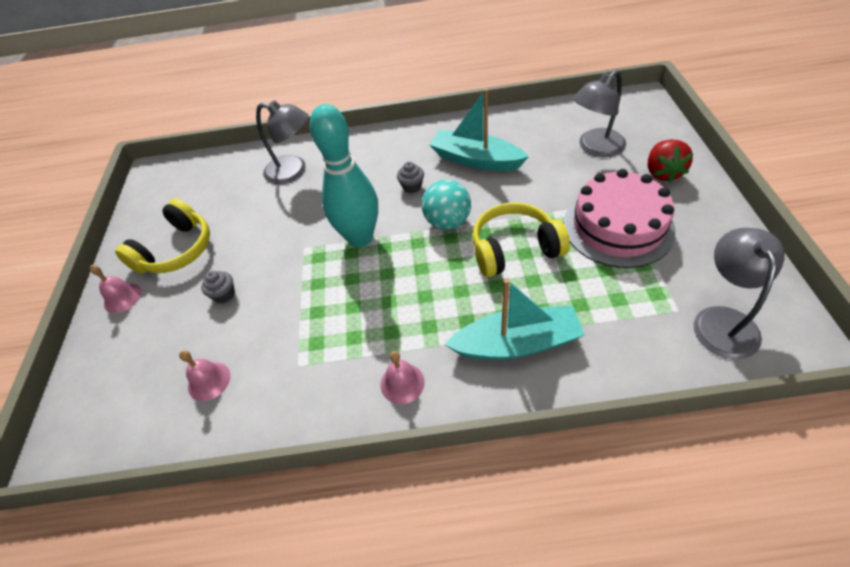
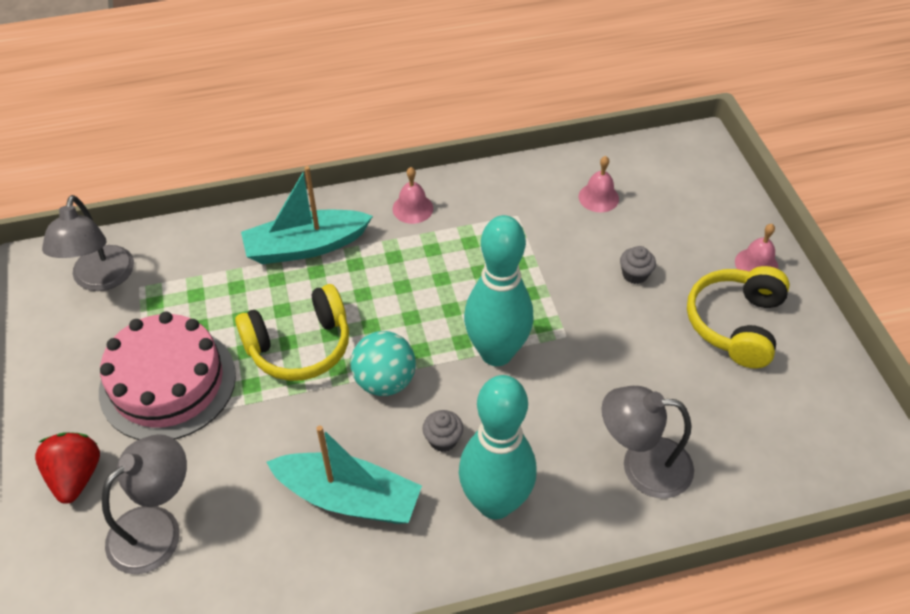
camera: 165 degrees right, 0 degrees up
none -> turquoise bowling pin [459,375,537,519]

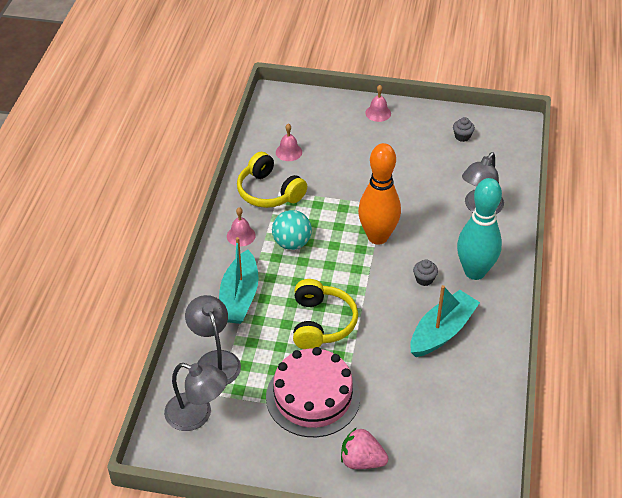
camera: 65 degrees left, 5 degrees down
red strawberry [35,432,100,504] -> pink strawberry [341,427,388,469]
grey lamp [102,434,187,574] -> grey lamp moved to [185,295,241,384]
turquoise ball [351,331,416,396] -> turquoise ball moved to [272,210,312,250]
turquoise bowling pin [464,215,534,366] -> orange bowling pin [358,143,401,245]
grey cupcake [620,246,656,284] -> grey cupcake moved to [453,117,475,142]
yellow headphones [687,266,790,368] -> yellow headphones moved to [237,152,307,208]

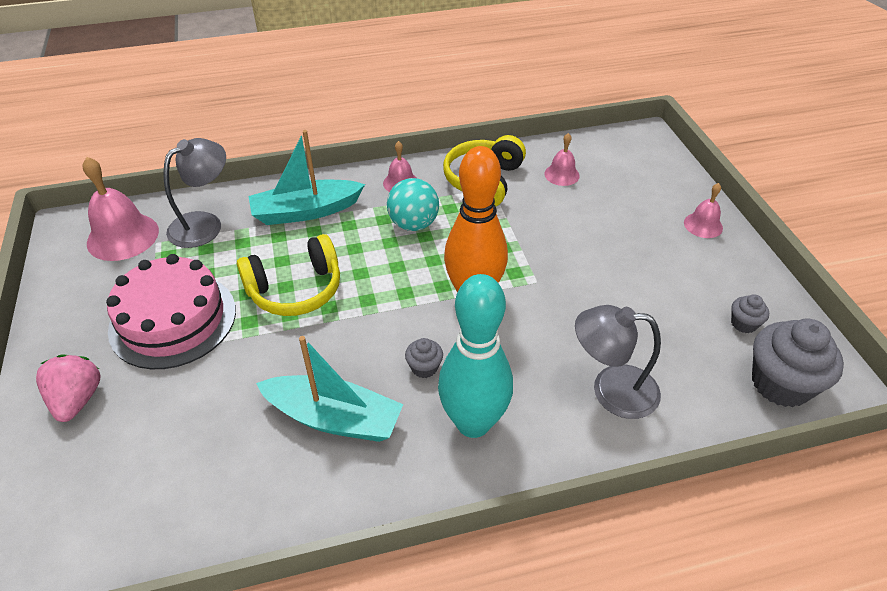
camera: 65 degrees right, 0 degrees up
grey lamp [164,363,227,431] -> pink bell [83,157,159,261]
none -> grey cupcake [752,319,844,407]

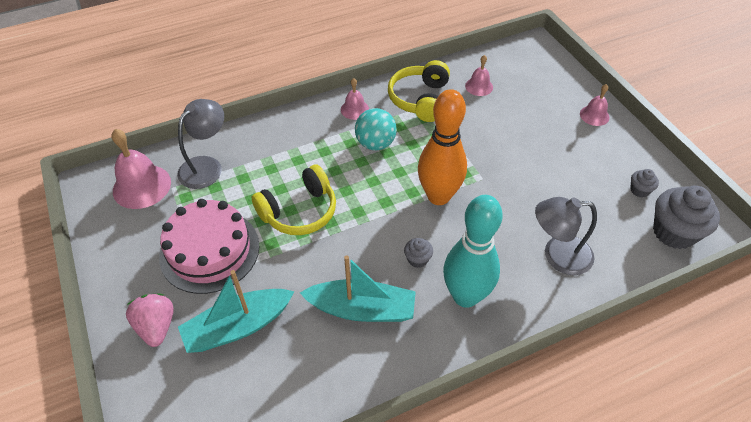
camera: 10 degrees left, 5 degrees up
turquoise boat [248,130,365,225] -> turquoise boat moved to [178,270,295,353]

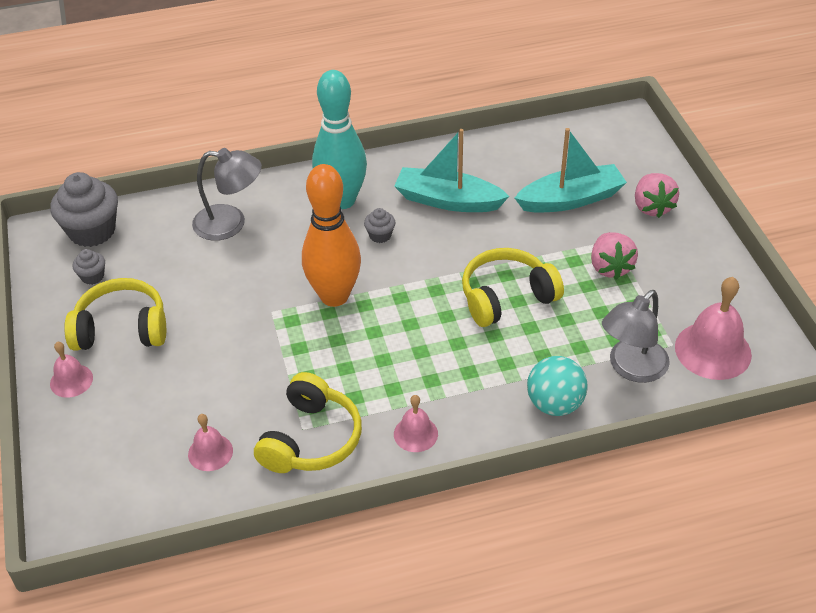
camera: 170 degrees left, 5 degrees down
pink cake [159,199,260,294] -> pink strawberry [591,232,638,280]
turquoise ball [355,108,397,150] -> turquoise ball moved to [527,356,587,416]
none -> yellow headphones [64,278,166,351]

